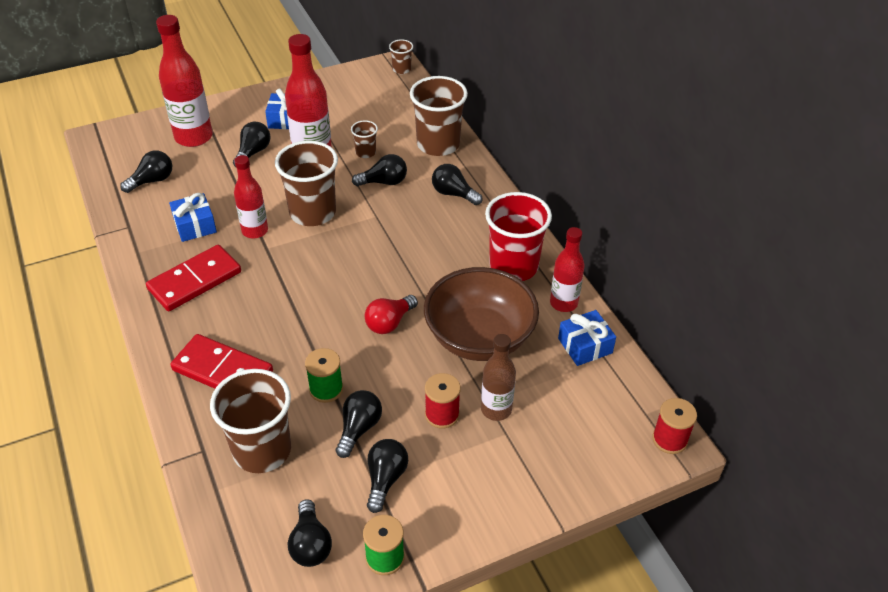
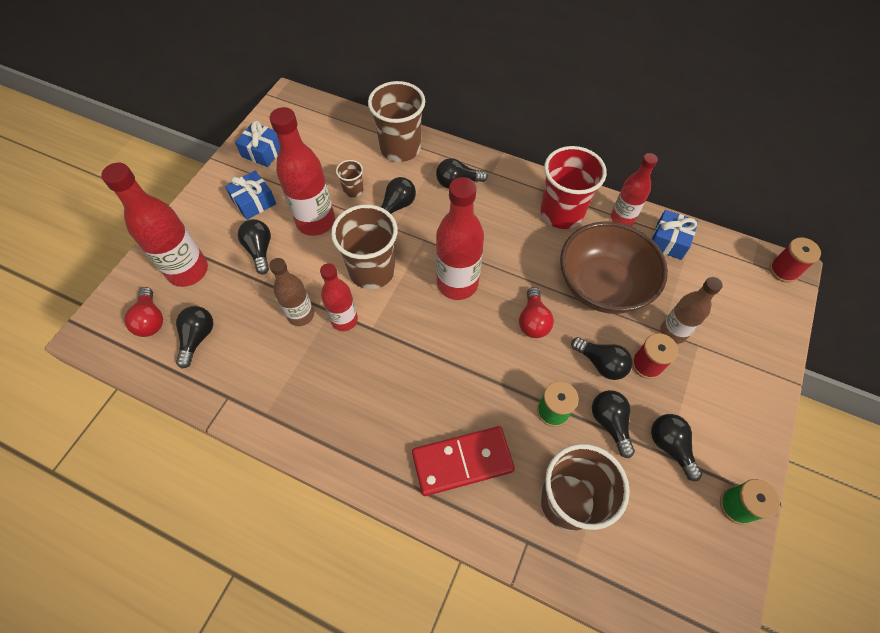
camera: 40 degrees left, 15 degrees up
red domino [146,245,241,311] -> none
blue gift [169,193,217,242] -> blue gift moved to [235,121,280,167]
black light bulb [288,499,332,567] -> black light bulb moved to [571,337,633,380]
brown cup [389,39,413,74] -> none
none -> red light bulb [124,287,163,337]
none -> brown bottle [269,258,314,326]
none -> red bottle [436,177,484,300]

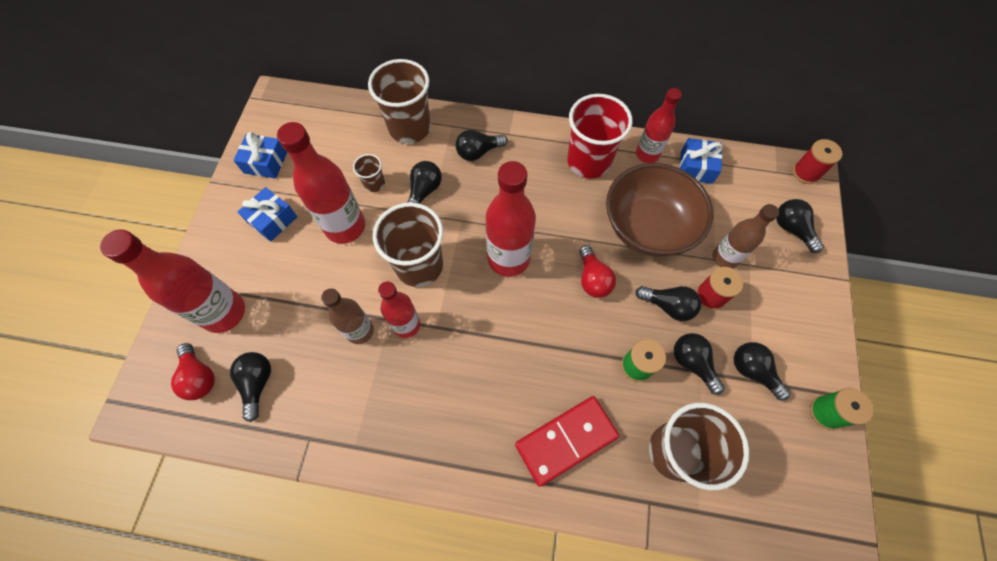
camera: 15 degrees left, 5 degrees up
black light bulb [238,219,271,274] -> black light bulb moved to [776,199,824,253]

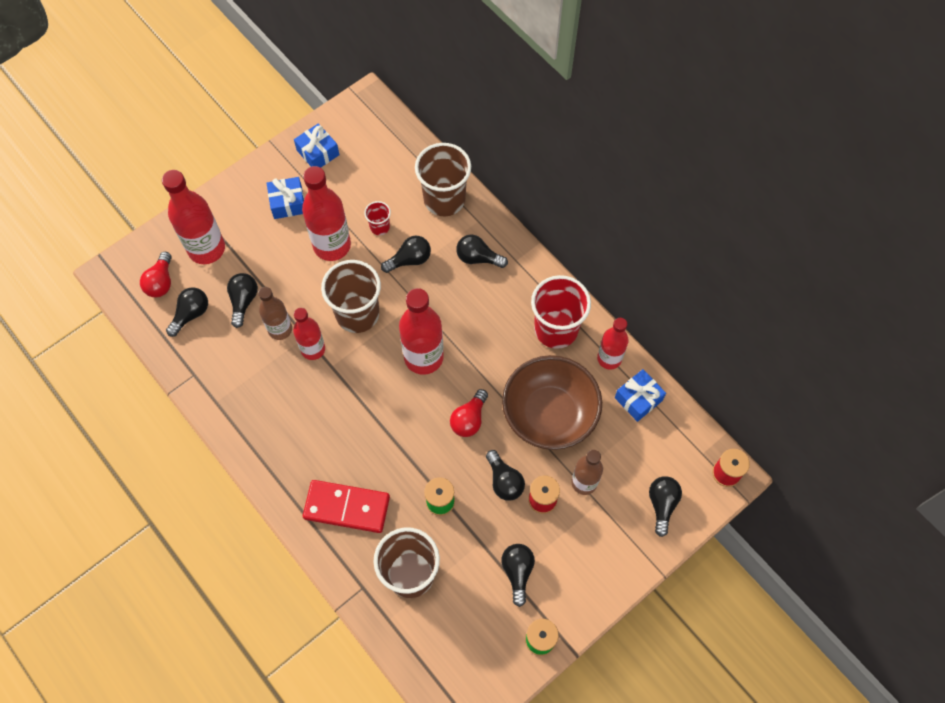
camera: 40 degrees right, 0 degrees up
brown cup [353,154,385,192] -> red cup [364,201,391,235]
black light bulb [674,333,725,395] -> black light bulb moved to [227,273,258,328]

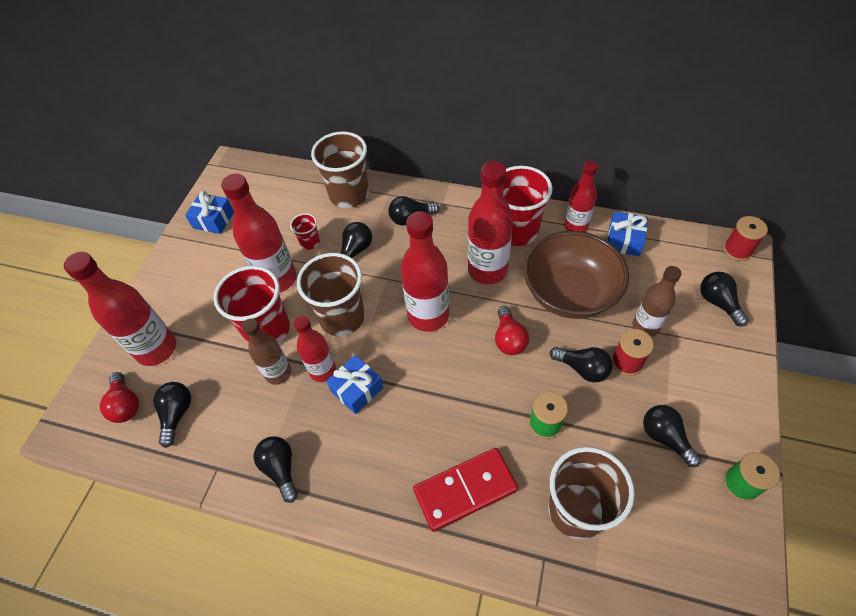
camera: 30 degrees left, 10 degrees down
black light bulb [227,273,258,328] -> black light bulb moved to [253,436,298,503]
blue gift [267,177,304,219] -> blue gift moved to [326,355,384,414]
none -> red cup [214,266,290,344]
none -> red bottle [468,161,513,285]

